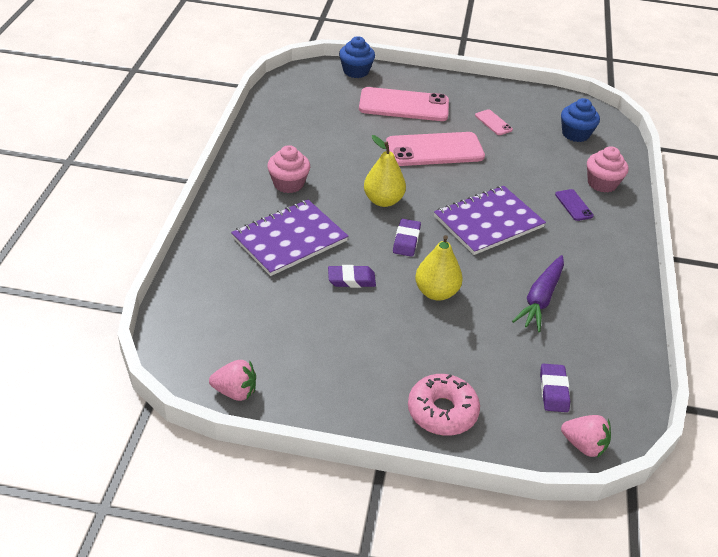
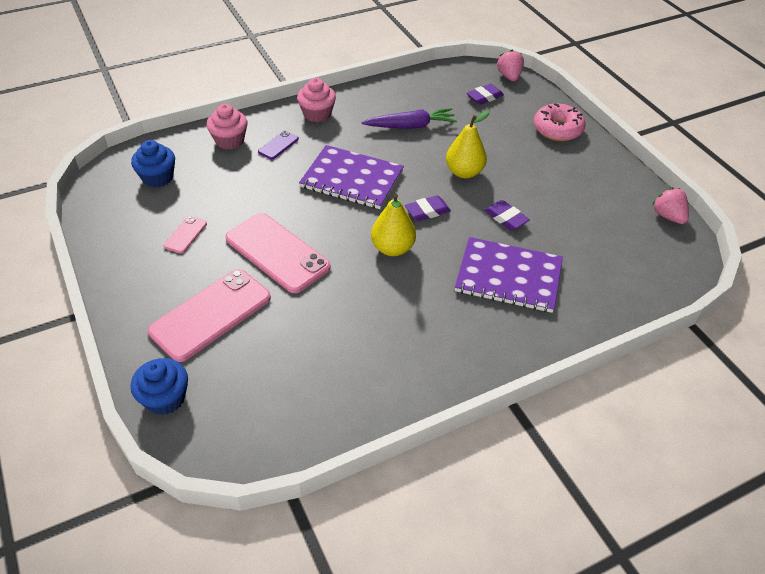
camera: 125 degrees left, 5 degrees up
pink cupcake [267,145,310,193] -> pink cupcake moved to [297,78,336,122]
pink phone [359,87,449,121] -> pink phone turned 75 degrees clockwise [148,269,271,362]

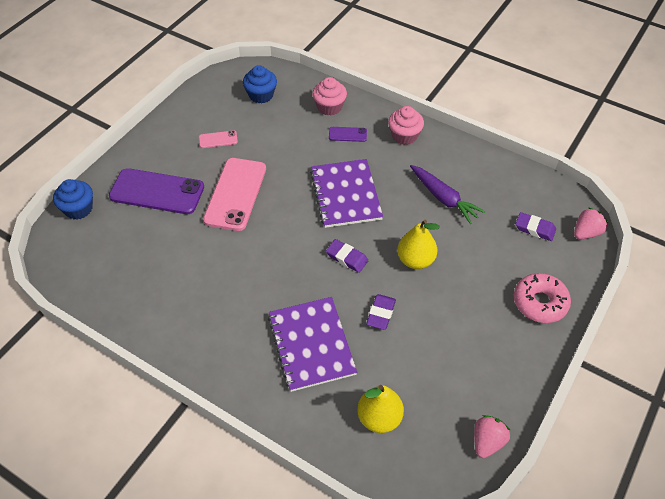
camera: 60 degrees right, 5 degrees up
pink phone [148,269,271,362] -> purple phone [109,168,204,214]
yellow pear [371,194,416,256] -> yellow pear moved to [357,385,404,433]

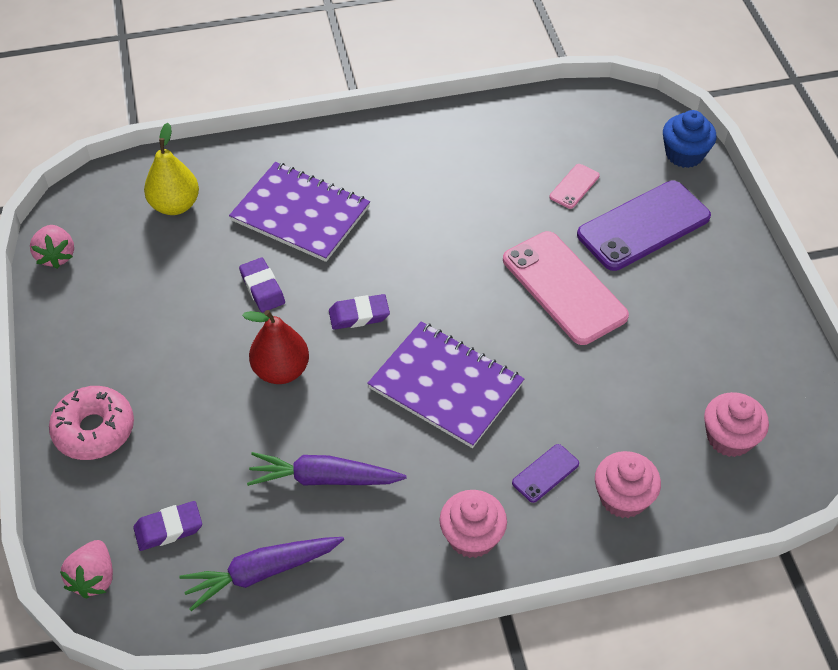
camera: 135 degrees right, 0 degrees up
pink phone [199,131,238,148] -> pink phone moved to [550,164,600,209]
blue cupcake [243,65,277,104] -> pink cupcake [704,392,769,457]
yellow pear [397,220,440,269] -> red pear [242,310,309,384]
none -> purple carrot [179,537,344,611]

